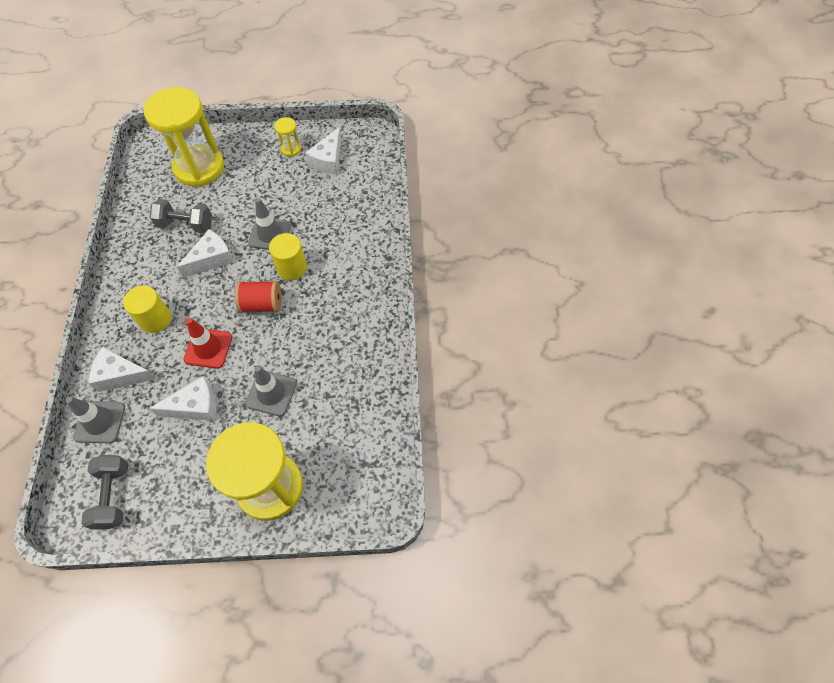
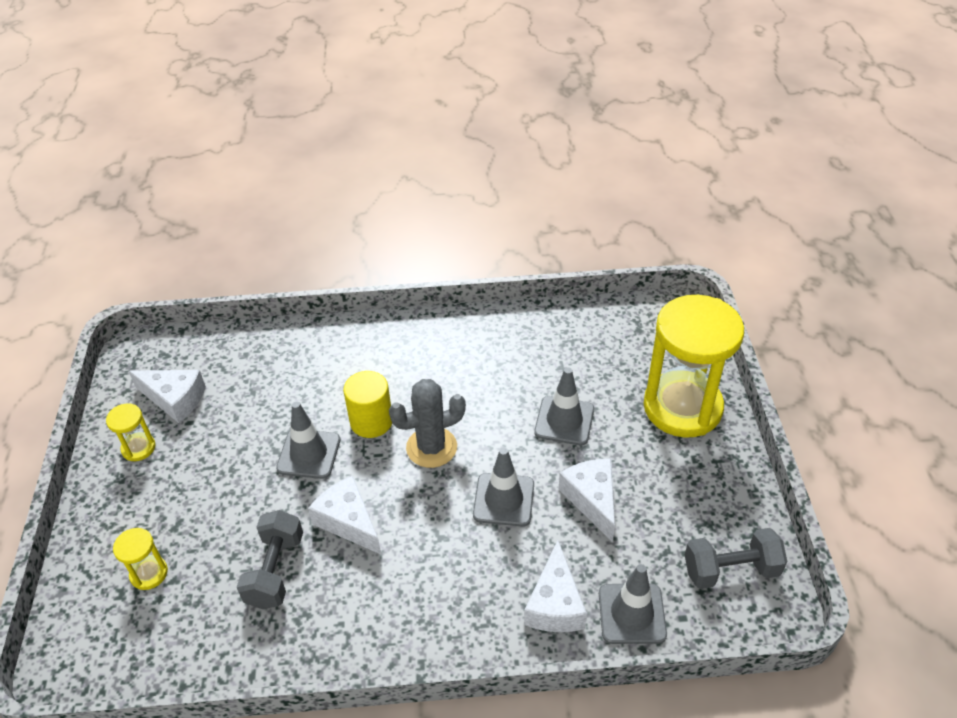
camera: 90 degrees left, 15 degrees down
yellow cylinder [123,286,171,333] -> none
yellow hourglass [144,87,224,187] -> yellow hourglass [113,528,168,590], size x0.42
red traffic cone [183,318,232,369] -> grey traffic cone [473,448,534,526]
red spool [235,281,282,313] -> grey cactus [389,379,466,468]

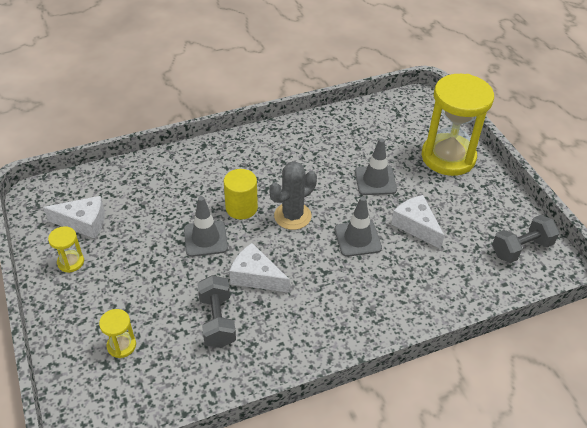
camera: 20 degrees left, 0 degrees up
white cheese [524,540,587,632] -> none
grey traffic cone [599,564,667,644] -> none

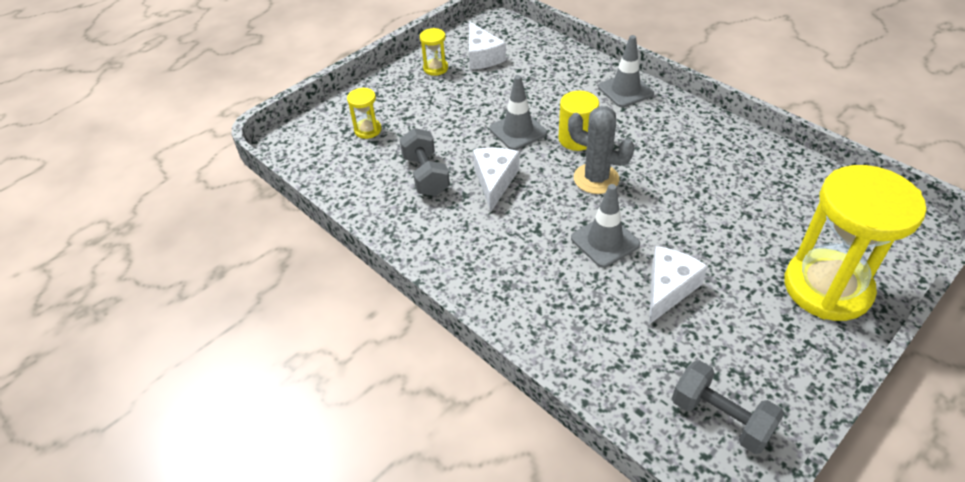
camera: 70 degrees right, 0 degrees up
grey dumbbell [198,275,236,348] -> grey dumbbell turned 75 degrees counterclockwise [399,128,450,196]
grey traffic cone [355,138,397,195] -> grey traffic cone moved to [598,35,654,107]

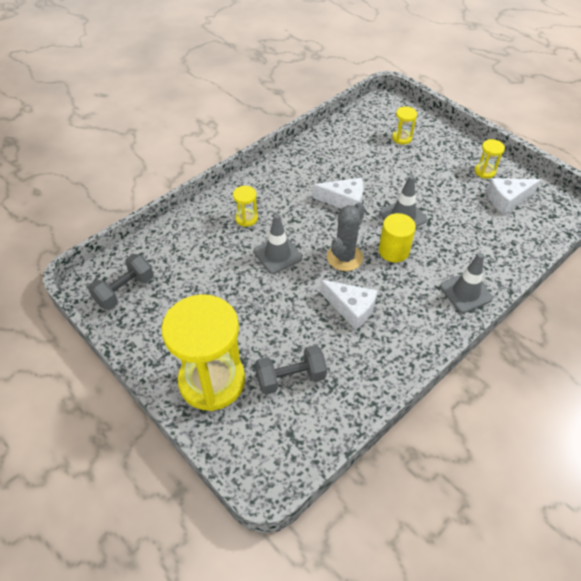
camera: 90 degrees right, 5 degrees up
grey dumbbell [399,128,450,196] -> grey dumbbell moved to [255,345,327,395]
white cheese [649,246,708,325] -> white cheese moved to [320,280,378,330]
none -> yellow hourglass [233,186,258,227]

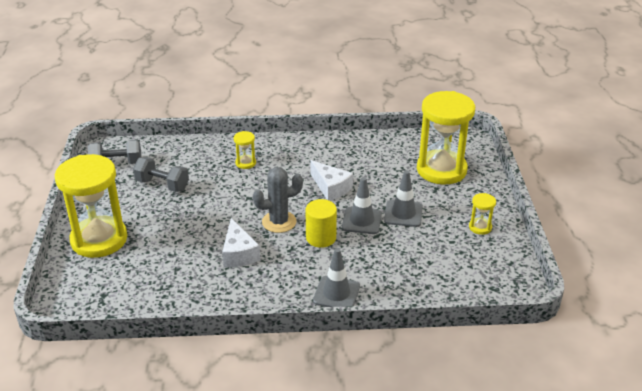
camera: 40 degrees right, 15 degrees down
grey traffic cone [254,214,302,274] -> grey traffic cone moved to [384,171,423,227]
grey dumbbell [255,345,327,395] -> grey dumbbell moved to [133,157,189,192]
yellow hourglass [392,107,417,144] -> yellow hourglass [417,91,475,185], size x2.40
white cheese [486,178,541,214] -> none

